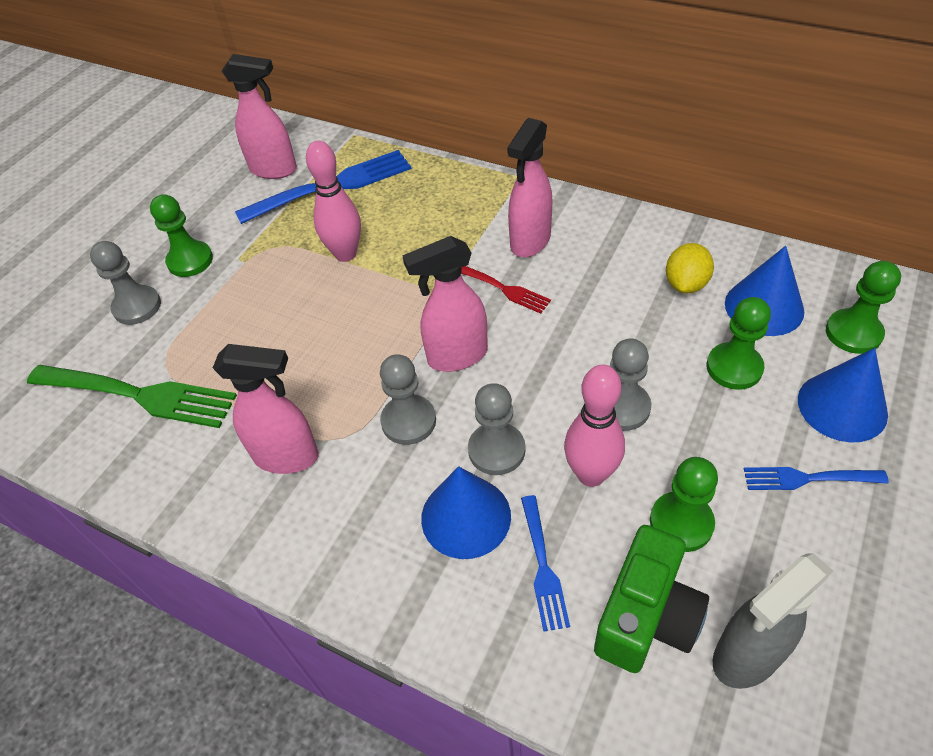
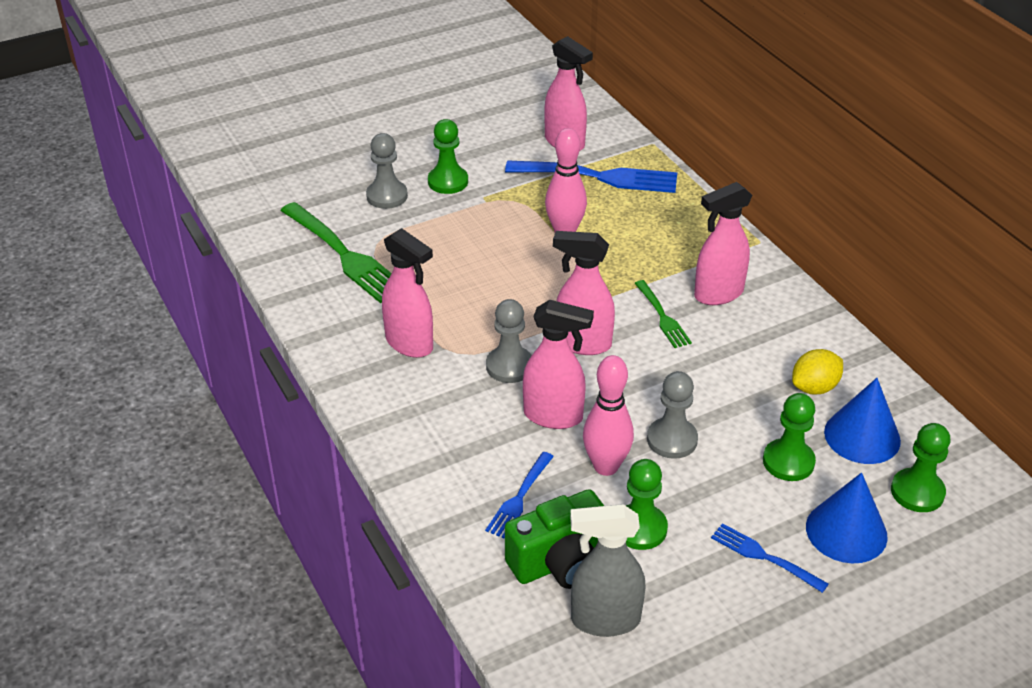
camera: 30 degrees right, 10 degrees down
blue cone [421,466,511,559] -> none
red fork [461,266,551,314] -> green fork [634,280,692,348]
grey pawn [468,383,525,475] -> pink spray bottle [523,300,594,429]

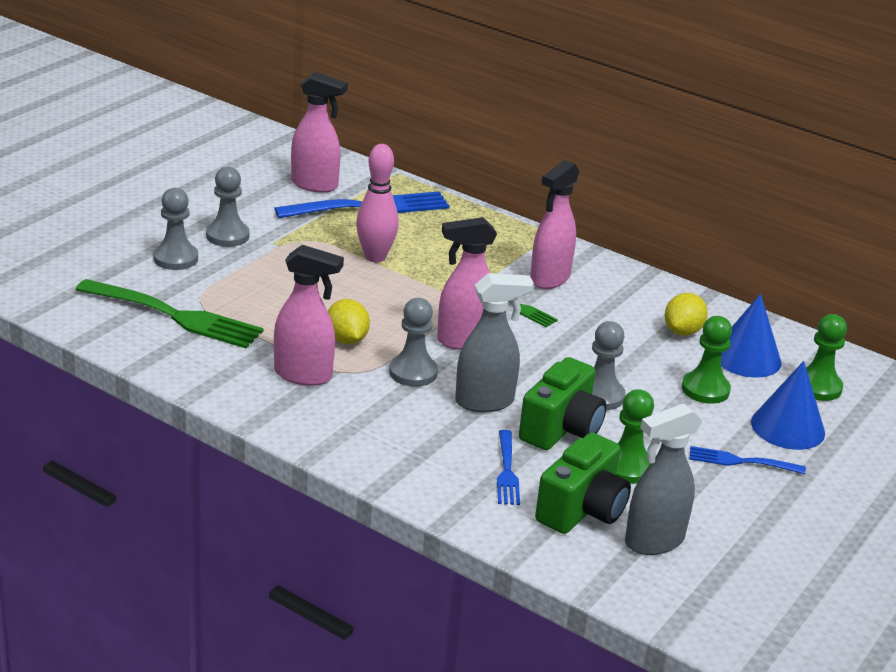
camera: 30 degrees left, 10 degrees down
green pawn [428,119,468,194] -> grey pawn [206,167,250,247]
pink spray bottle [523,300,594,429] -> grey spray bottle [455,273,534,412]
pink bowling pin [583,355,634,476] -> green camera [519,357,607,450]
none -> yellow lemon [328,299,370,344]

